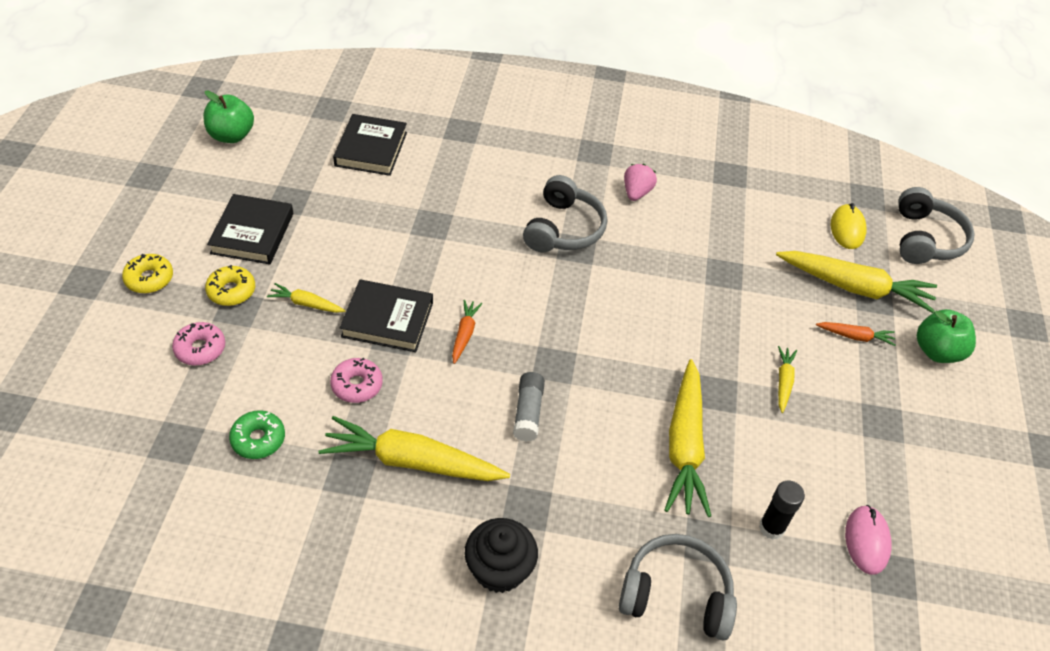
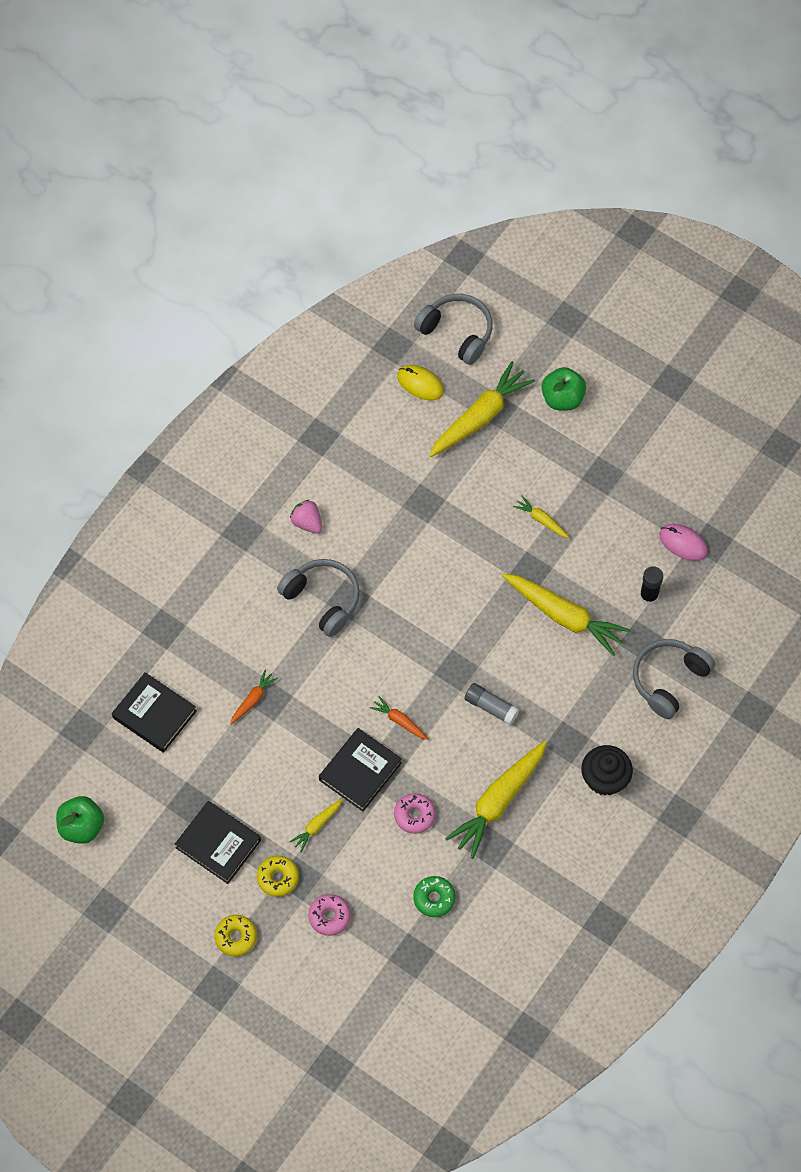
camera: 60 degrees left, 15 degrees up
orange carrot [816,322,896,346] -> orange carrot moved to [230,669,278,724]

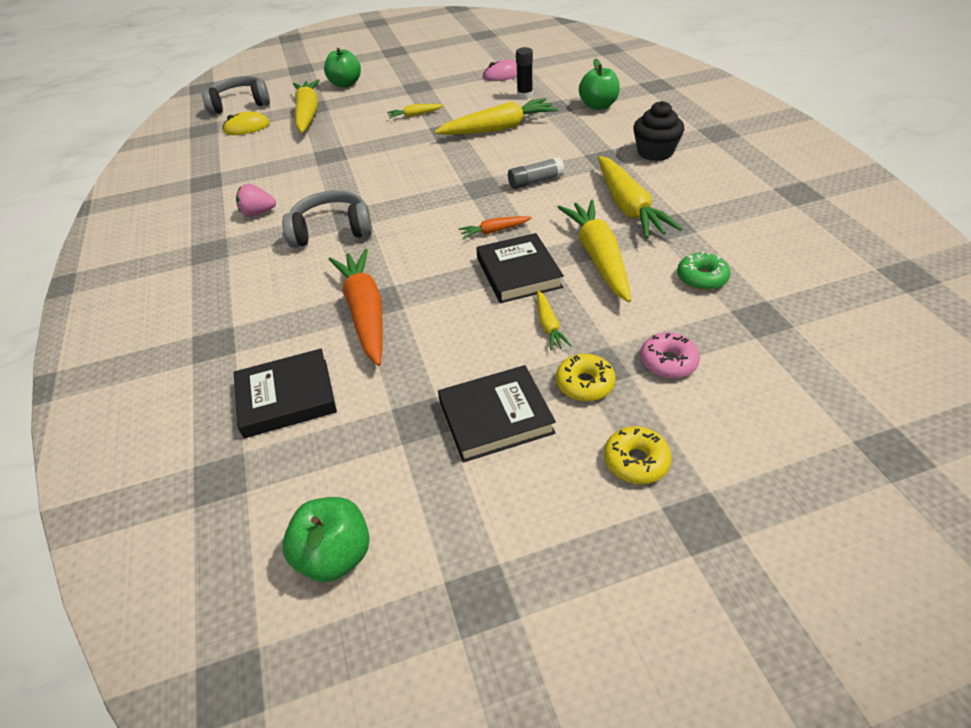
camera: 50 degrees left, 20 degrees down
orange carrot [230,669,278,724] -> orange carrot [328,249,383,366], size x2.11
pink donut [394,793,436,834] -> yellow carrot [557,200,631,302]
grey headphones [633,639,715,719] -> green apple [579,58,620,110]

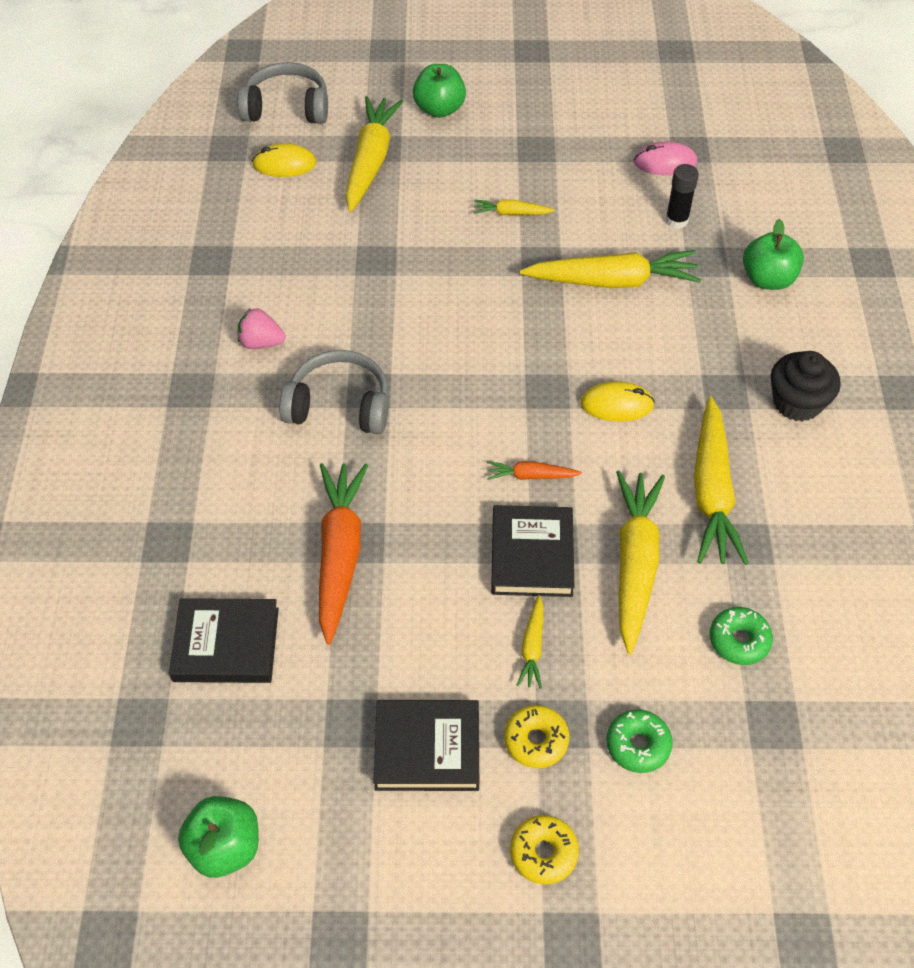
camera: 15 degrees right, 10 degrees up
grey glue stick [508,157,564,189] -> yellow mouse [580,381,655,422]
pink donut [640,333,700,378] -> green donut [606,710,673,773]

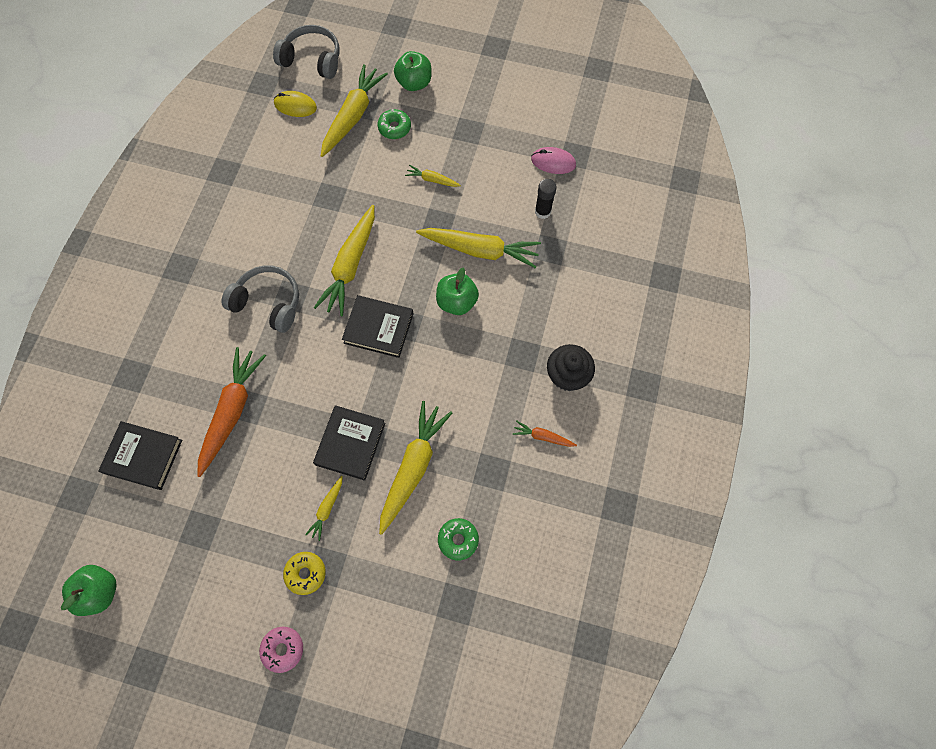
camera: 15 degrees right, 15 degrees up
pink strawberry [237,308,286,349] -> none
black book [373,700,479,791] -> black book moved to [342,295,414,358]
orange carrot [487,461,582,480] -> orange carrot moved to [512,420,577,447]
yellow donut [510,815,579,885] -> pink donut [259,627,303,673]
yellow mouse [580,381,655,422] -> none
green donut [606,710,673,773] -> green donut moved to [378,109,411,139]
yellow carrot [694,397,749,565] -> yellow carrot moved to [314,205,375,316]
green apple [743,219,804,290] -> green apple moved to [436,267,479,315]

